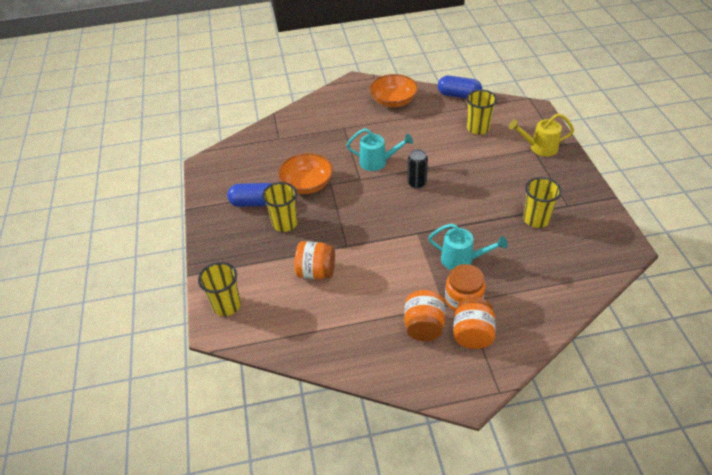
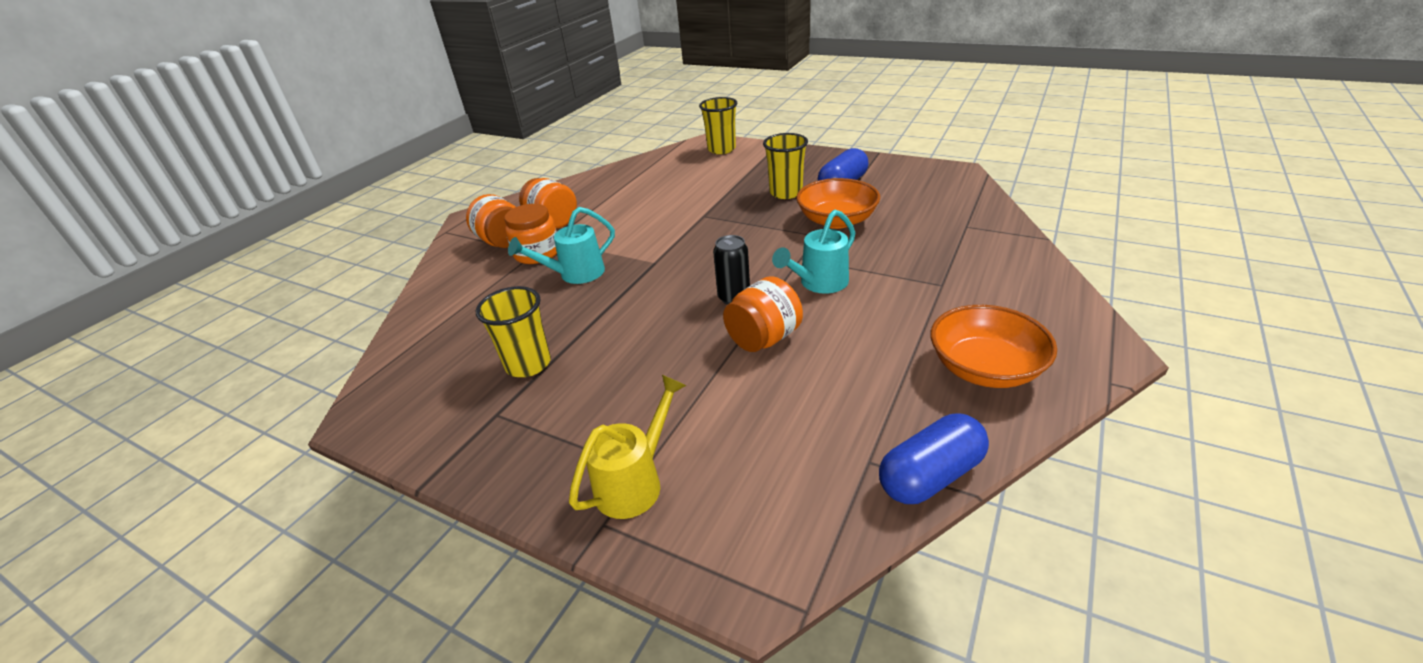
camera: 130 degrees right, 10 degrees down
orange jar [295,241,335,279] -> orange jar moved to [723,276,803,352]
yellow cup [466,90,497,135] -> none

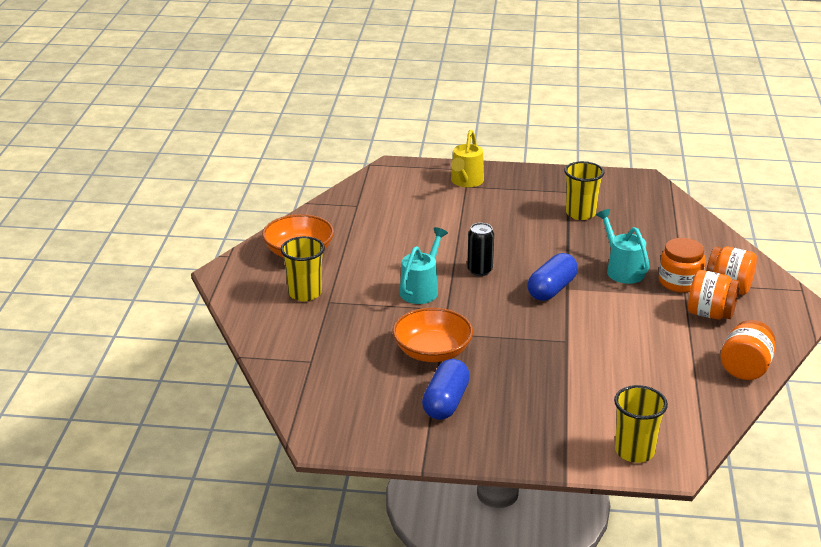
camera: 155 degrees right, 5 degrees down
turquoise watering can [508,207,615,284] -> turquoise watering can turned 60 degrees counterclockwise [596,209,650,284]
orange jar [723,276,803,352] -> orange jar moved to [721,320,775,380]
yellow cup [763,133,808,199] -> yellow cup moved to [280,236,325,301]
blue capsule [879,413,989,504] -> blue capsule moved to [527,253,578,301]

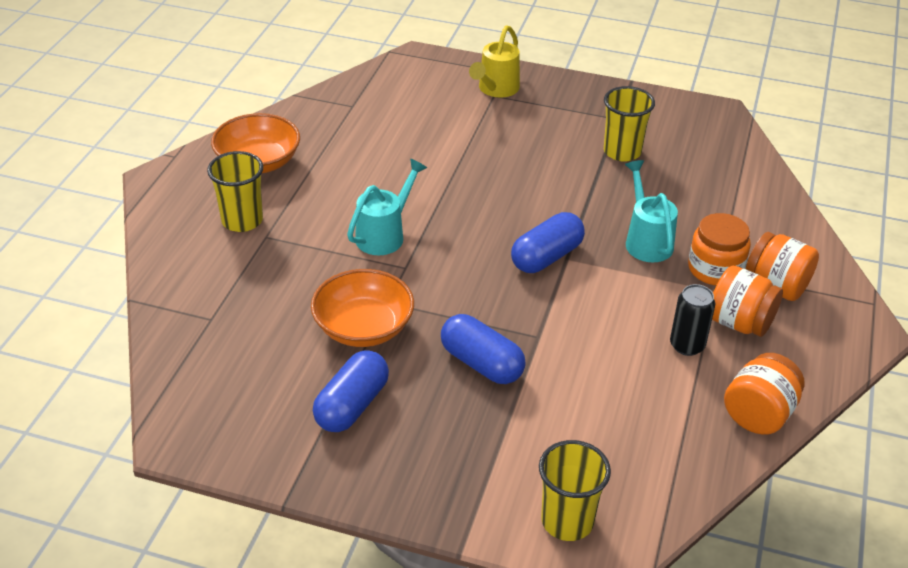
camera: 10 degrees right, 10 degrees up
black can [467,223,494,276] -> black can moved to [670,284,715,356]
none -> blue capsule [441,314,526,384]

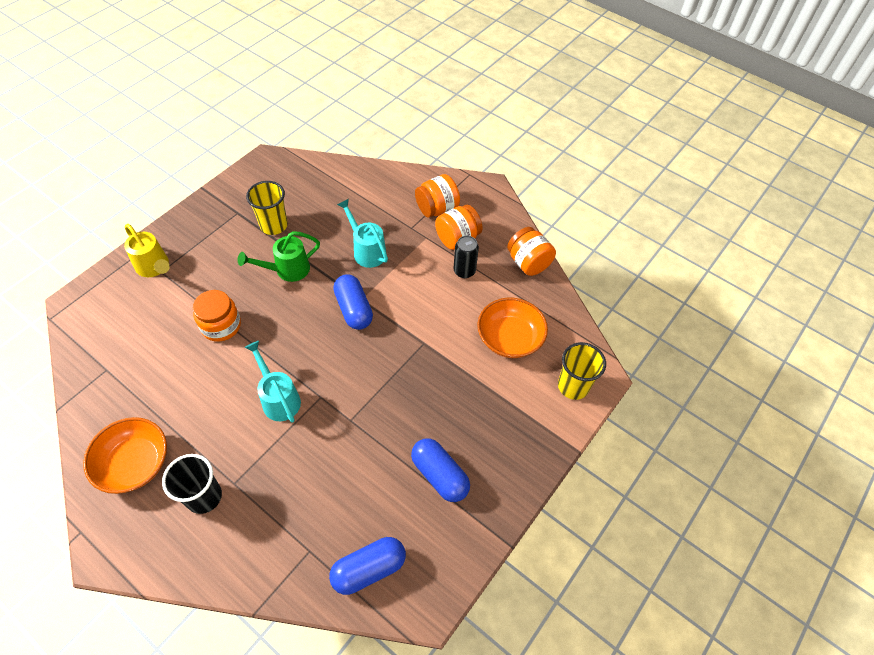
camera: 70 degrees left, 15 degrees up
yellow cup [207,151,263,232] -> black cup [162,454,222,514]
orange bowl [311,269,414,347] -> orange bowl moved to [477,298,548,358]
blue capsule [441,314,526,384] -> blue capsule moved to [329,537,406,595]
turquoise watering can [625,160,678,262] -> turquoise watering can turned 45 degrees clockwise [337,199,388,268]
orange jar [688,213,751,286] -> orange jar moved to [193,290,241,342]
none -> green watering can [238,231,320,282]

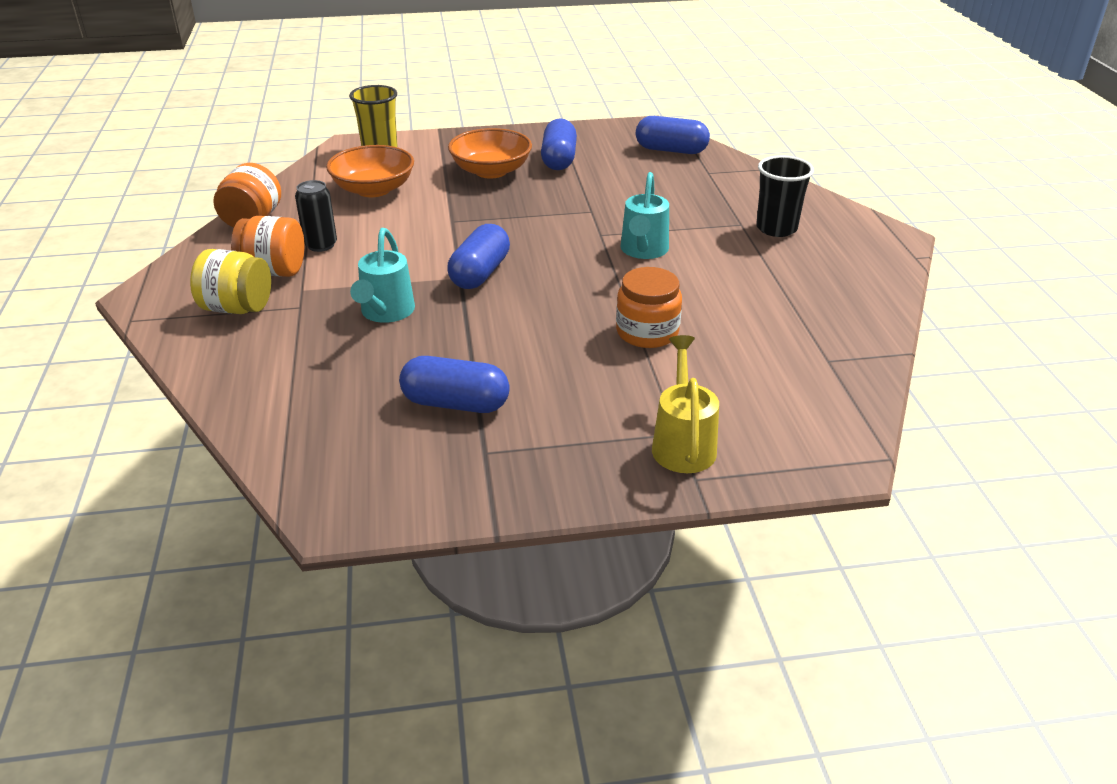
camera: 135 degrees left, 20 degrees down
orange bowl [83,417,167,494] -> orange bowl moved to [448,128,532,179]
green watering can [238,231,320,282] -> none
yellow cup [246,181,288,235] -> blue capsule [399,356,510,413]
orange jar [415,174,460,217] -> yellow jar [190,249,271,314]

